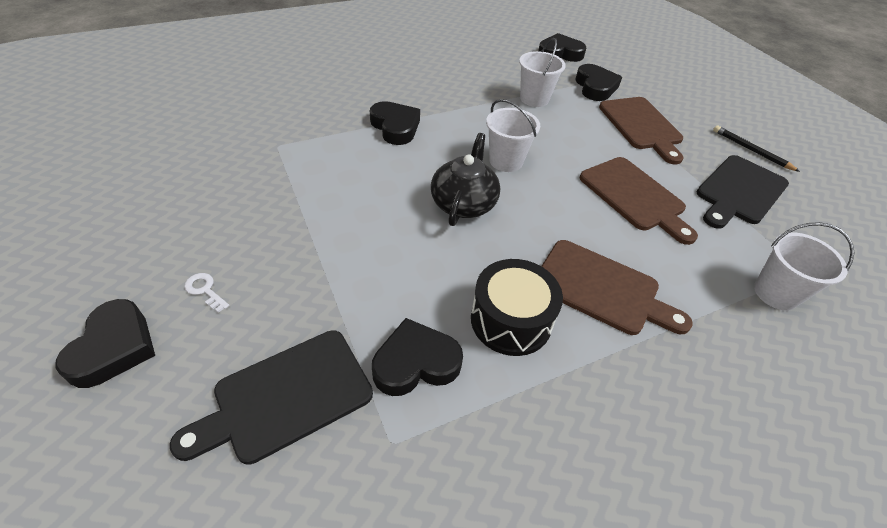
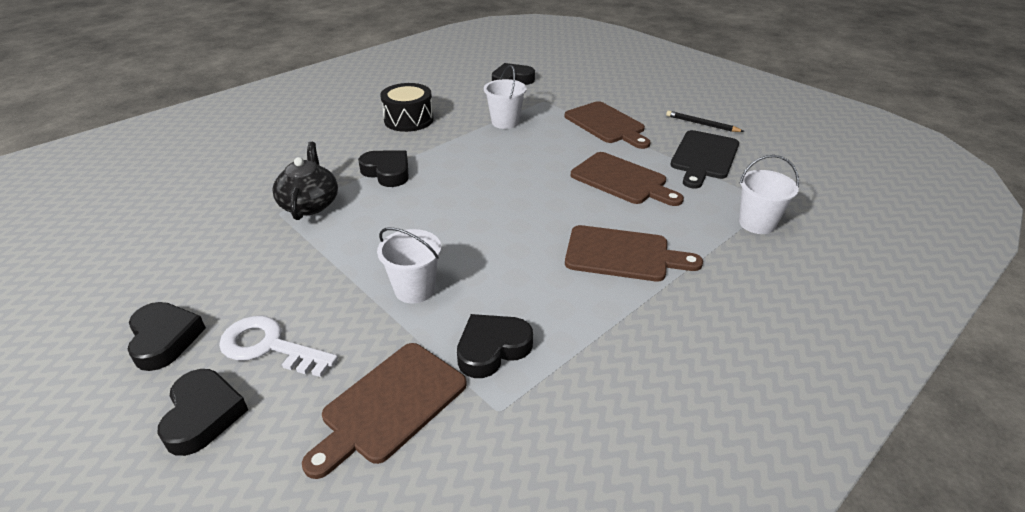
camera: 15 degrees left, 10 degrees down
black cutting board [170,330,373,465] -> brown cutting board [302,343,467,479]
white key [184,273,229,313] -> white key [219,316,338,377], size x2.19
black teapot [431,133,500,226] -> black teapot moved to [272,142,338,220]
black drum [471,259,563,356] -> black drum moved to [380,83,434,132]
white bucket [486,99,540,172] -> white bucket moved to [377,227,441,303]
black heart [575,64,622,101] -> black heart moved to [128,302,206,371]

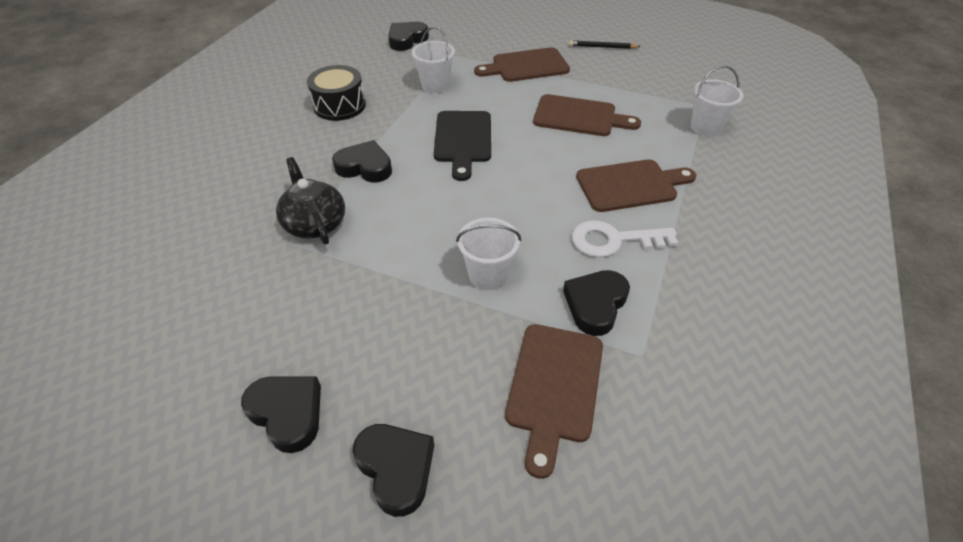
camera: 25 degrees left, 10 degrees up
white key [219,316,338,377] -> white key moved to [572,220,678,257]
brown cutting board [565,101,651,149] -> brown cutting board turned 135 degrees clockwise [474,47,570,82]
black cutting board [670,130,739,189] -> black cutting board moved to [434,111,491,181]

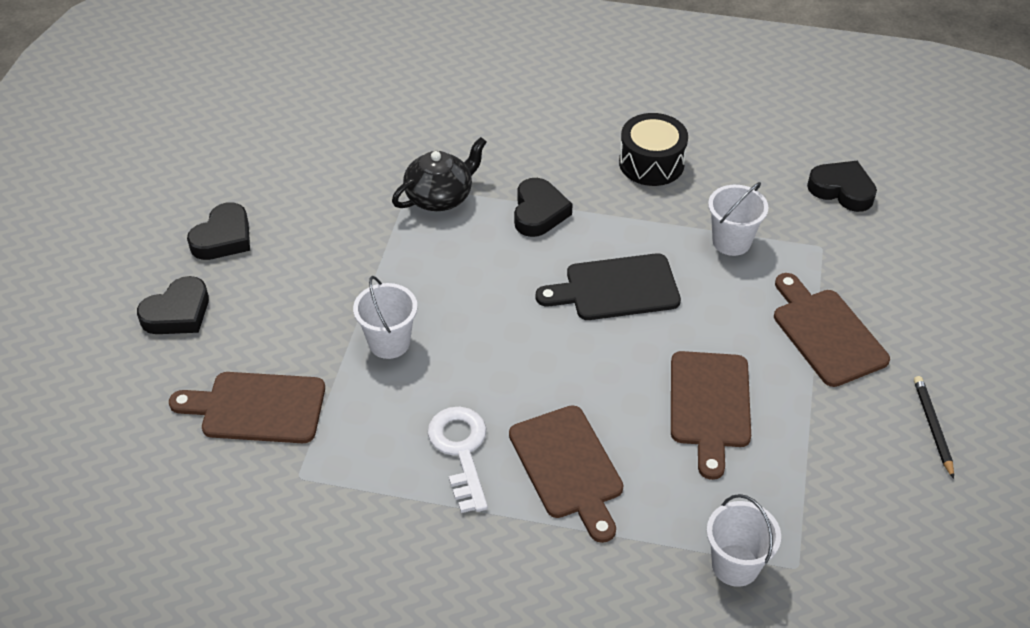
camera: 80 degrees right, 0 degrees up
black heart [563,270,630,336] -> none

